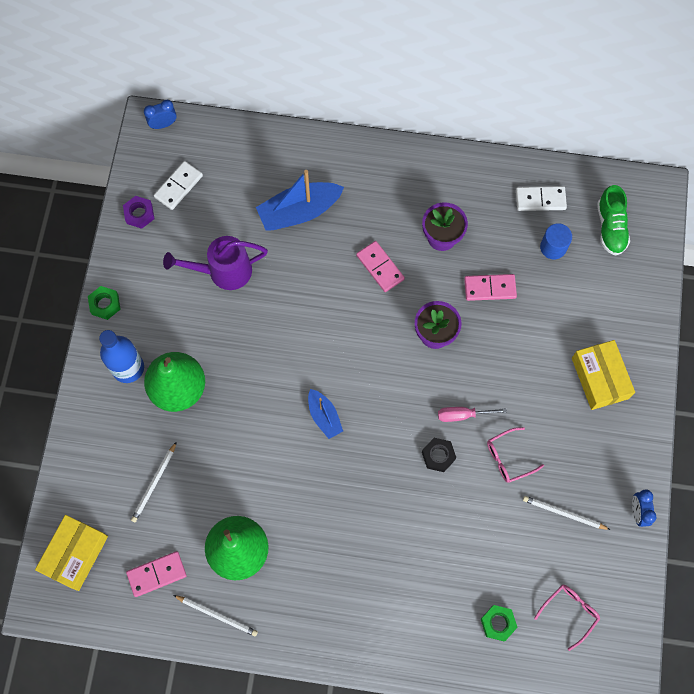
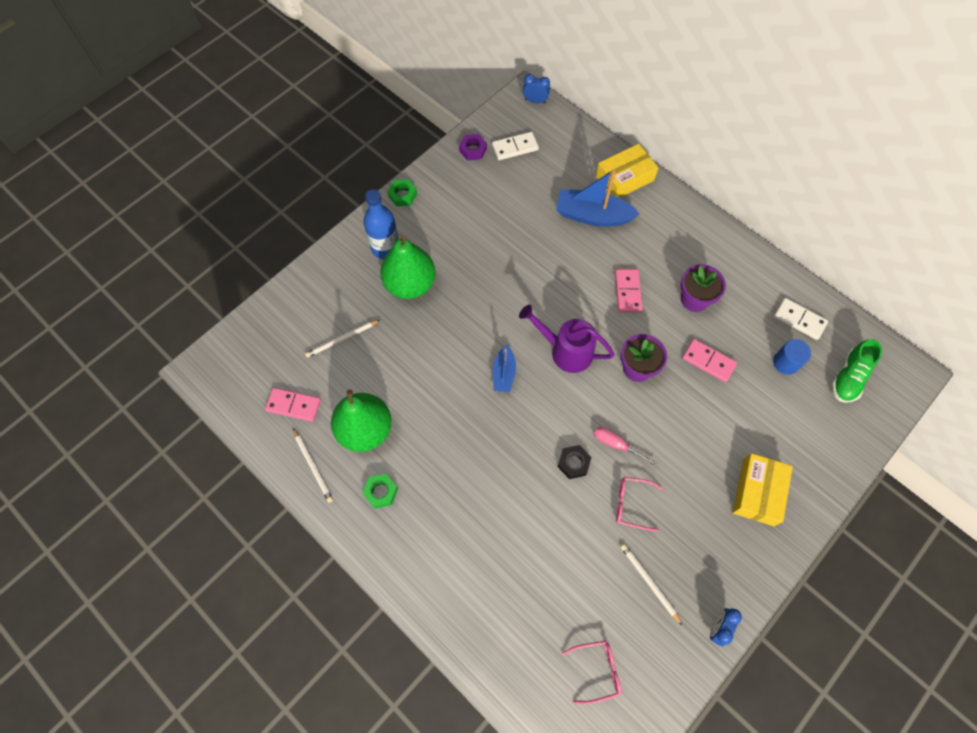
camera: 35 degrees right, 5 degrees down
yellow box [35,515,108,591] -> yellow box moved to [596,144,659,198]
purple watering can [163,236,268,290] -> purple watering can moved to [519,305,615,373]
green nut [481,605,518,641] -> green nut moved to [362,474,398,509]

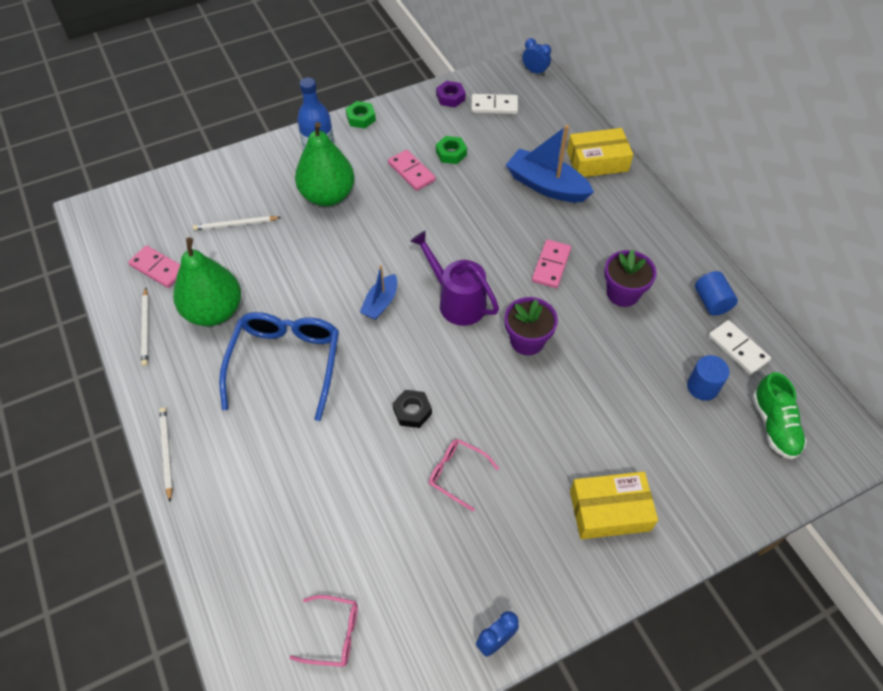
camera: 20 degrees right, 10 degrees down
green nut [362,474,398,509] -> green nut moved to [436,136,467,164]
pink screwdriver [594,427,657,466] -> none
white pencil [621,544,682,625] -> white pencil moved to [159,407,173,502]
pink domino [682,339,737,382] -> pink domino moved to [388,150,436,191]
yellow box [732,453,793,526] -> yellow box turned 45 degrees clockwise [570,472,658,539]
green shoe [832,339,882,403] -> green shoe turned 60 degrees counterclockwise [752,372,806,459]
none -> blue glasses [219,312,339,421]
none -> blue cylinder [695,271,738,316]

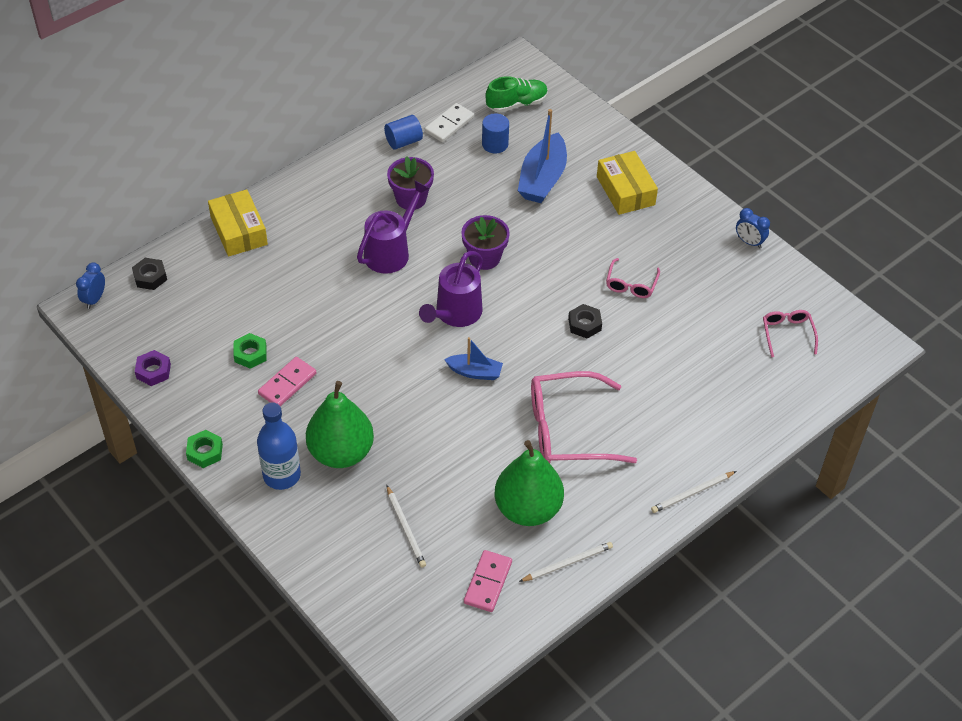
camera: 105 degrees left, 5 degrees down
blue glasses [219,312,339,421] -> pink glasses [531,371,637,463]
white domino [471,94,518,114] -> none
blue boat [506,125,594,202] -> blue boat moved to [518,109,567,203]
pink domino [532,239,571,288] -> purple watering can [357,180,430,274]
none -> black nut [132,258,167,290]

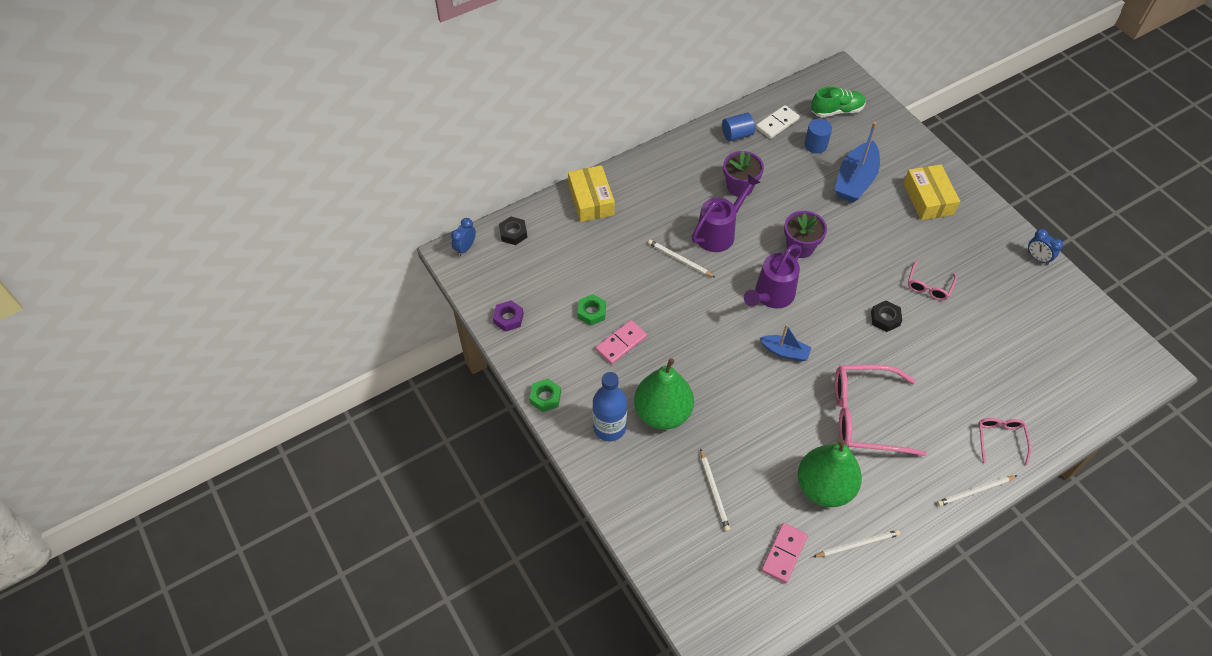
camera: 10 degrees right, 5 degrees up
pink glasses [763,310,818,357] -> pink glasses moved to [979,418,1031,465]
none -> white pencil [648,240,715,277]

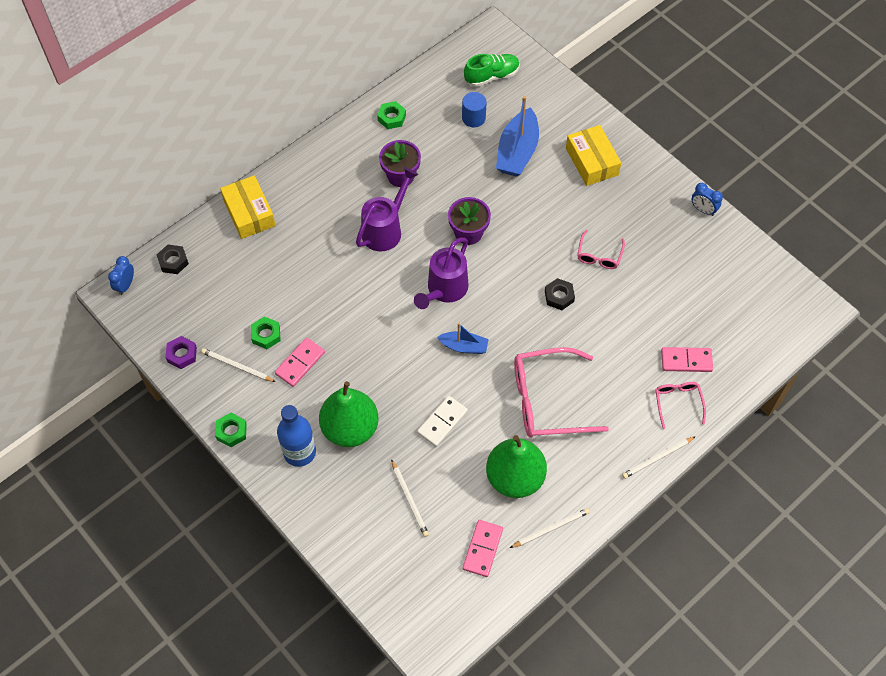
camera: 10 degrees left, 5 degrees up
white pencil [648,240,715,277] -> white pencil moved to [201,348,276,382]
blue cylinder [722,113,755,141] -> green nut [377,101,406,129]
white domino [756,105,800,139] -> white domino moved to [417,396,468,447]
none -> pink domino [661,347,713,372]

